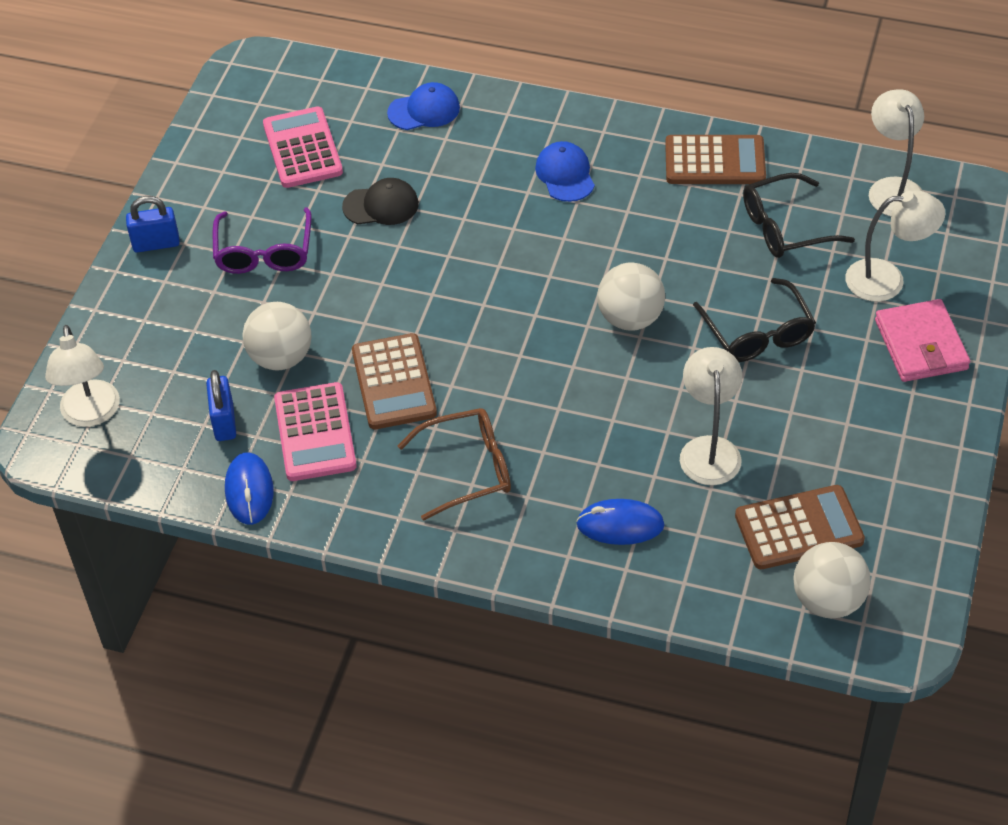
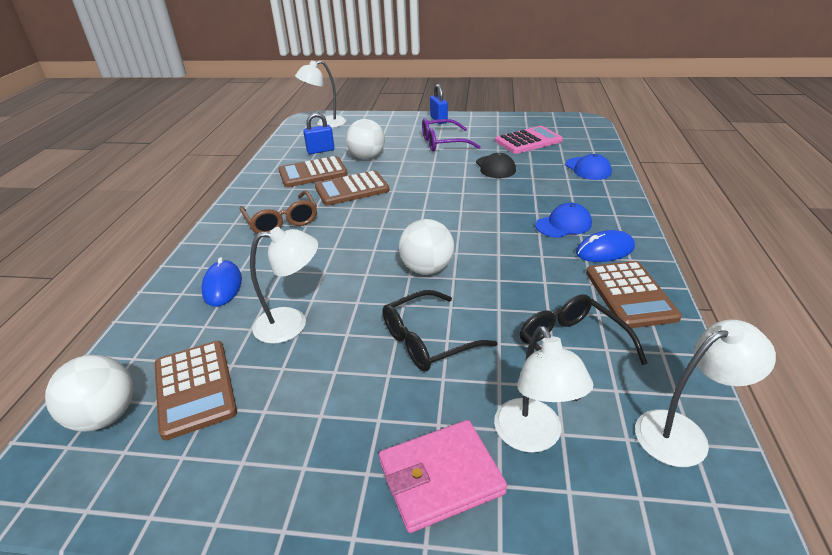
camera: 80 degrees right, 15 degrees down
blue mouse [225,452,273,525] -> blue mouse moved to [576,230,635,262]
pink calculator [274,382,357,481] -> brown calculator [278,156,348,187]

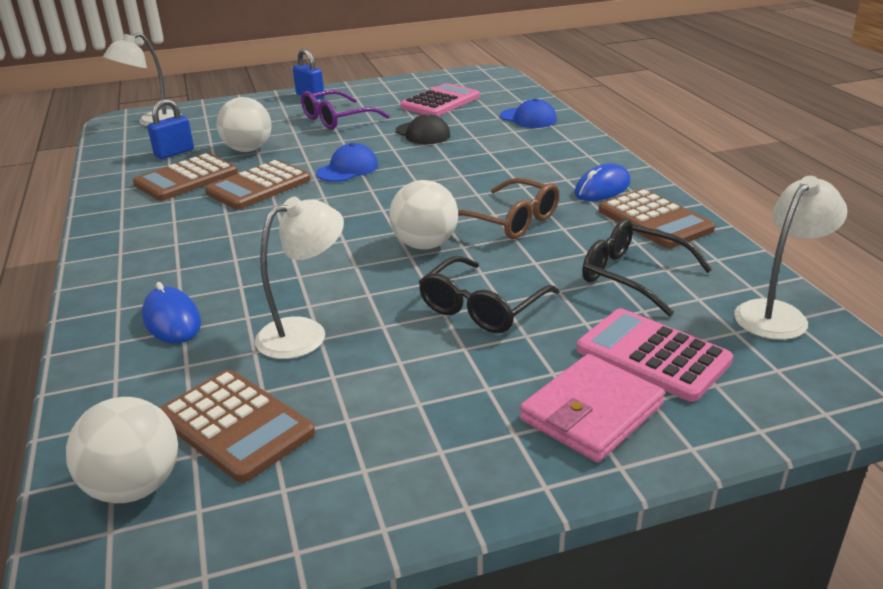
camera: 25 degrees left, 5 degrees down
brown glasses [239,191,317,234] -> brown glasses moved to [458,178,559,239]
white lamp [494,326,593,453] -> pink calculator [577,309,733,402]
blue cap [535,203,592,238] -> blue cap moved to [316,143,378,182]

